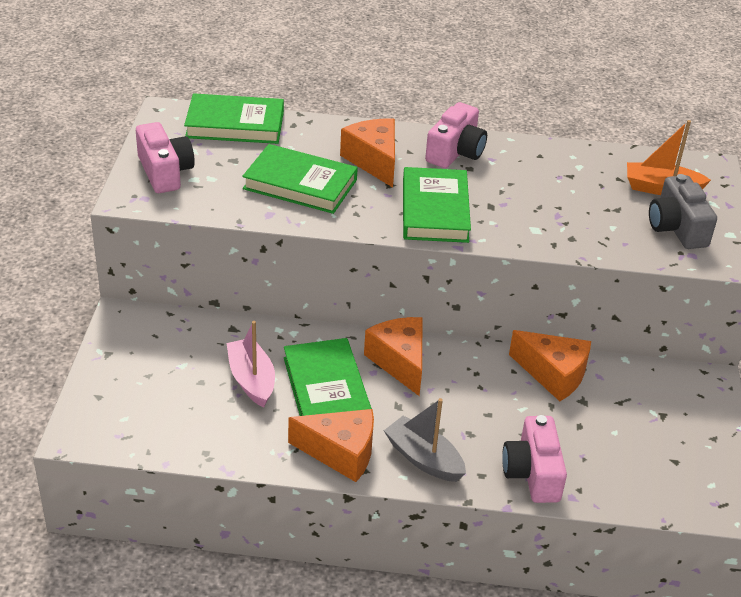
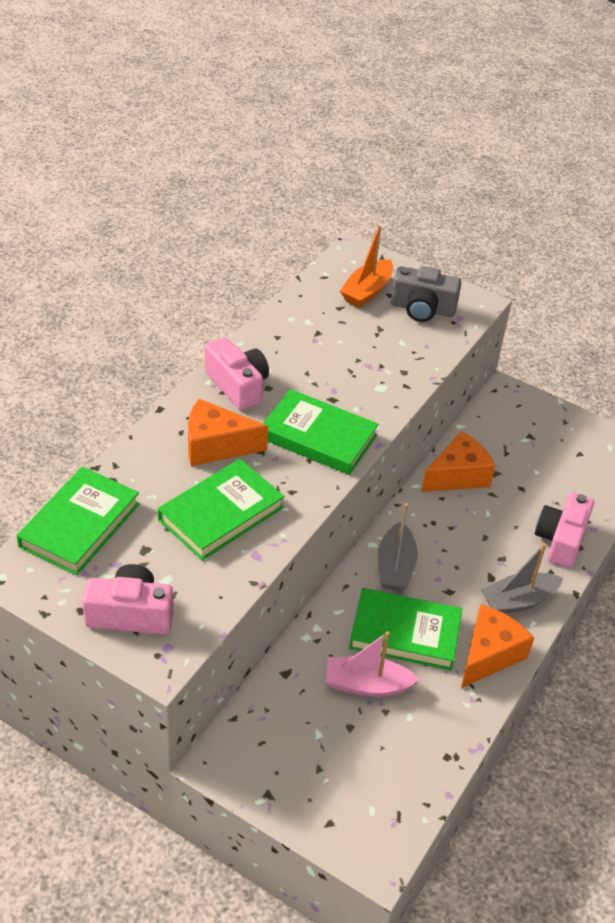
camera: 65 degrees left, 5 degrees up
orange cheese [364,317,423,396] -> grey boat [378,503,418,591]
pink camera [502,415,567,503] -> pink camera turned 90 degrees clockwise [535,492,594,568]

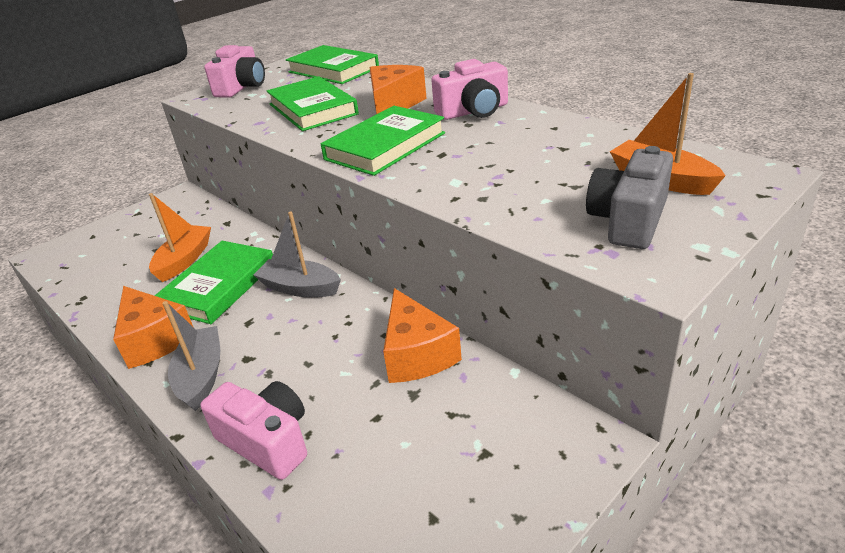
camera: 110 degrees right, 10 degrees down
pink boat [326,631,420,697] -> orange boat [149,193,211,282]

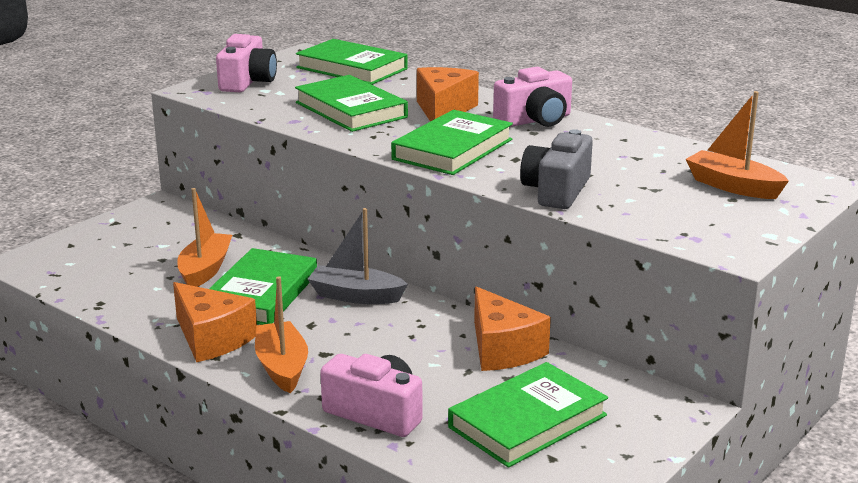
camera: 10 degrees left, 10 degrees down
grey boat [162,301,220,411] -> orange boat [255,276,308,393]
grey camera [586,146,673,249] -> grey camera moved to [520,129,593,209]
none -> green book [448,362,608,468]

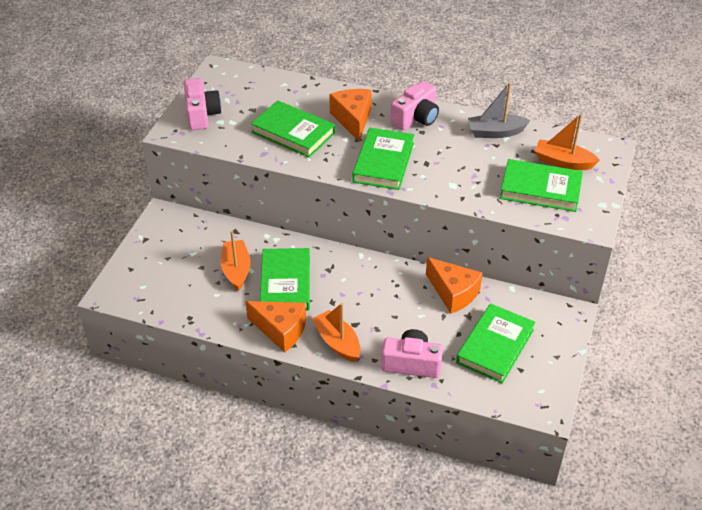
camera: 20 degrees left, 20 degrees up
green book [296,39,408,85] -> green book moved to [500,159,583,212]
grey boat [308,208,408,304] -> grey boat moved to [468,82,530,138]
grey camera [520,129,593,209] -> none

